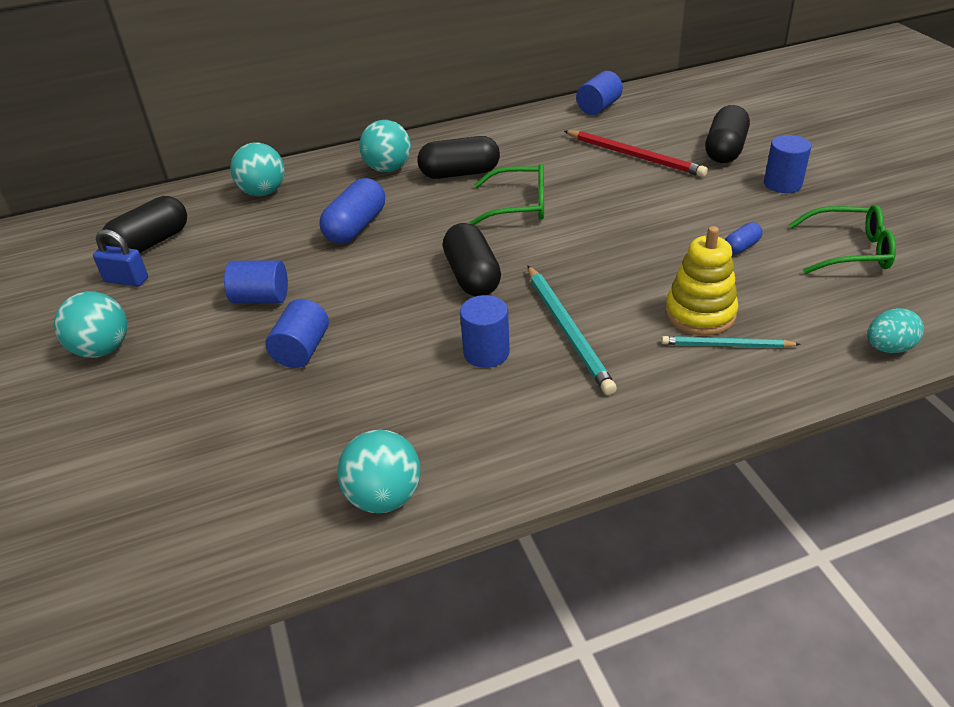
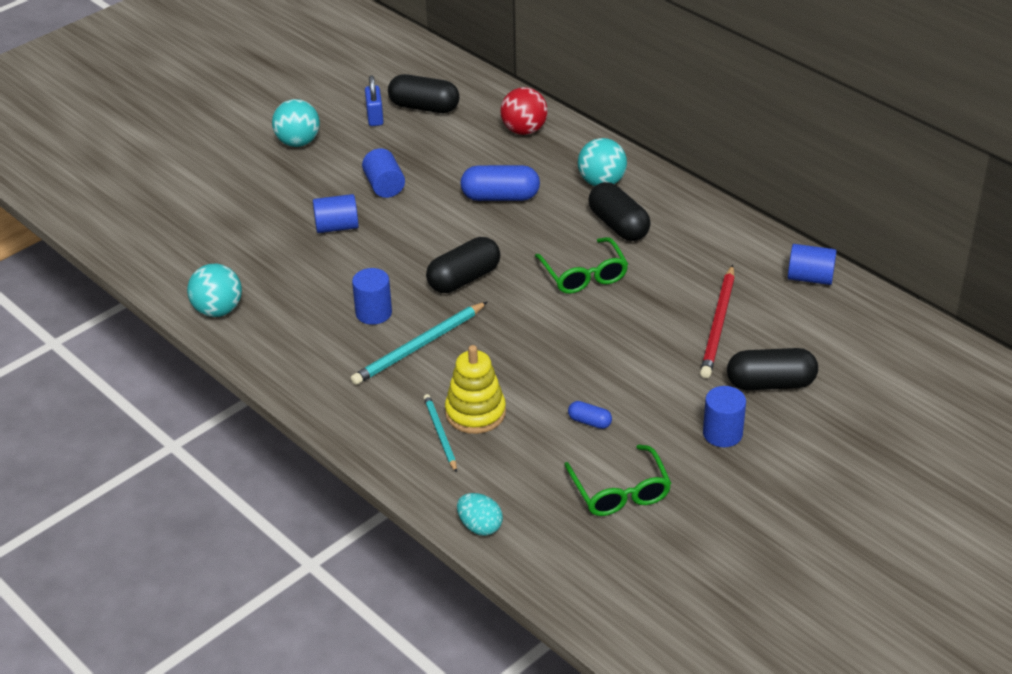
camera: 65 degrees right, 0 degrees up
turquoise ball [230,142,285,196] -> red ball [500,87,548,135]

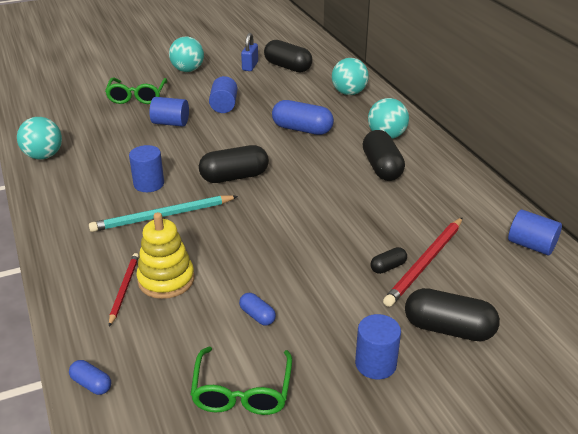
camera: 20 degrees right, 5 degrees down
turquoise pencil [424,394,457,473] -> red pencil [109,253,139,326]
turquoise egg [457,493,503,536] -> blue capsule [69,360,111,395]
red ball [500,87,548,135] -> turquoise ball [332,58,369,95]
green glasses [535,237,628,294] -> green glasses moved to [105,78,167,104]
none -> black capsule [370,247,407,274]

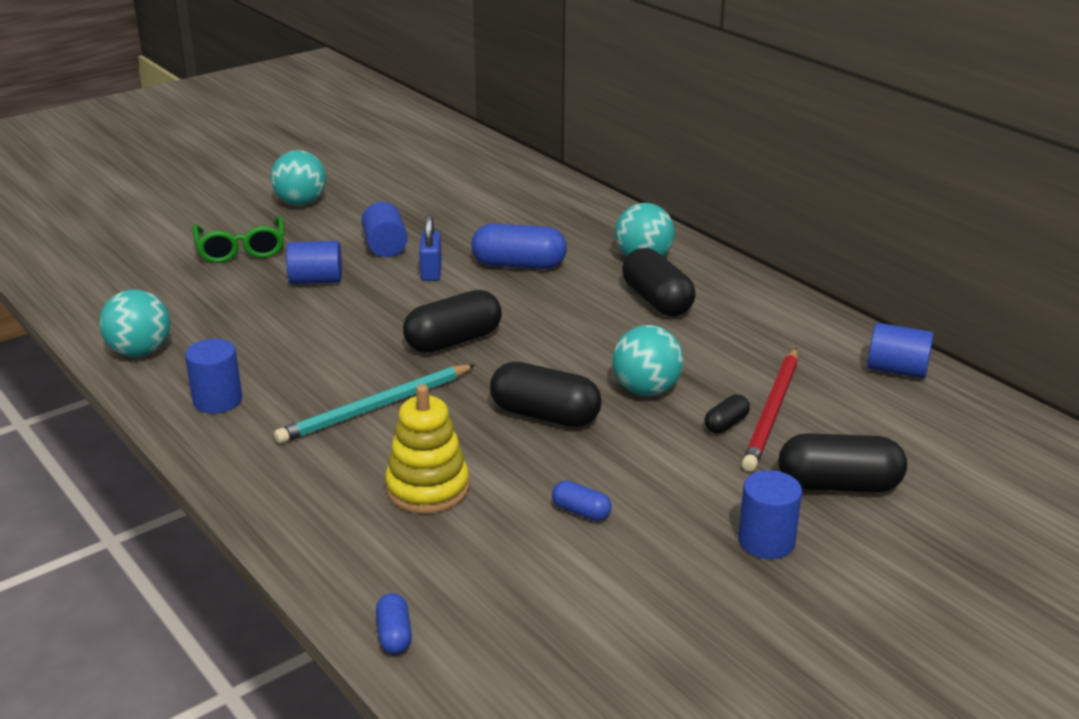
camera: 15 degrees left, 5 degrees down
blue capsule [69,360,111,395] -> blue capsule turned 60 degrees clockwise [376,593,412,654]
red pencil [109,253,139,326] -> none
blue cylinder [129,145,164,192] -> blue cylinder moved to [185,339,242,413]
green glasses [190,347,292,415] -> none
blue padlock [241,33,258,71] -> blue padlock moved to [419,215,442,281]
black capsule [264,40,313,73] -> black capsule moved to [490,362,602,427]
turquoise ball [332,58,369,95] -> turquoise ball moved to [612,325,684,396]

